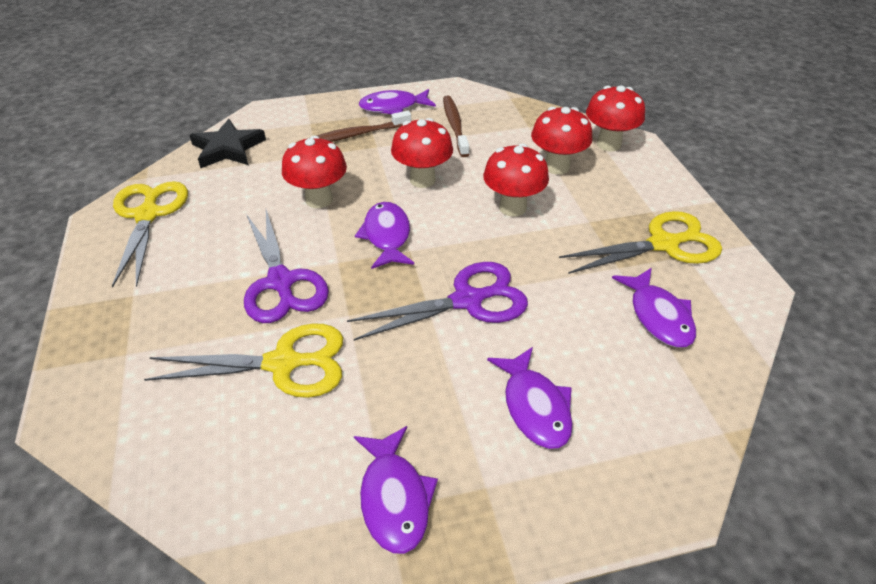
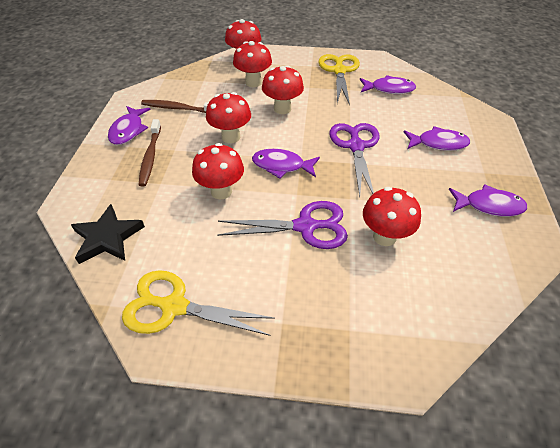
camera: 70 degrees left, 5 degrees up
yellow scissors [144,323,343,398] -> red mushroom [363,187,421,246]

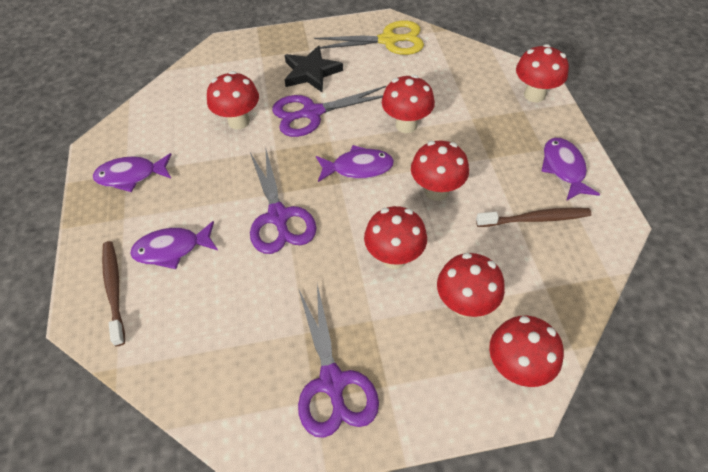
camera: 165 degrees right, 5 degrees up
black star [71,204,145,264] -> black star moved to [285,45,343,92]
brown toothbrush [138,119,161,187] -> brown toothbrush moved to [102,241,125,347]
yellow scissors [318,54,360,105] -> purple scissors [298,284,379,438]
purple fish [360,75,416,94] -> none
none -> red mushroom [516,44,569,102]

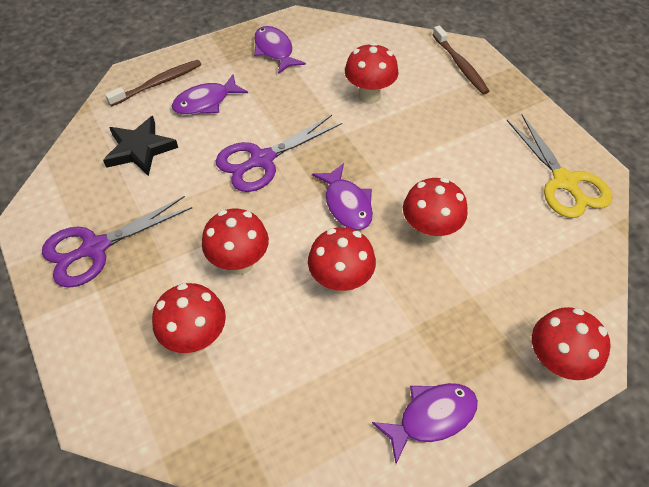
camera: 70 degrees right, 0 degrees up
purple fish [130,221,218,269] -> purple fish turned 90 degrees counterclockwise [172,74,248,115]
purple scissors [272,86,386,137] -> none
black star [285,45,343,92] -> black star moved to [103,116,178,176]
brown toothbrush [476,208,591,227] -> brown toothbrush moved to [433,25,489,94]
red mushroom [489,316,564,387] -> none

